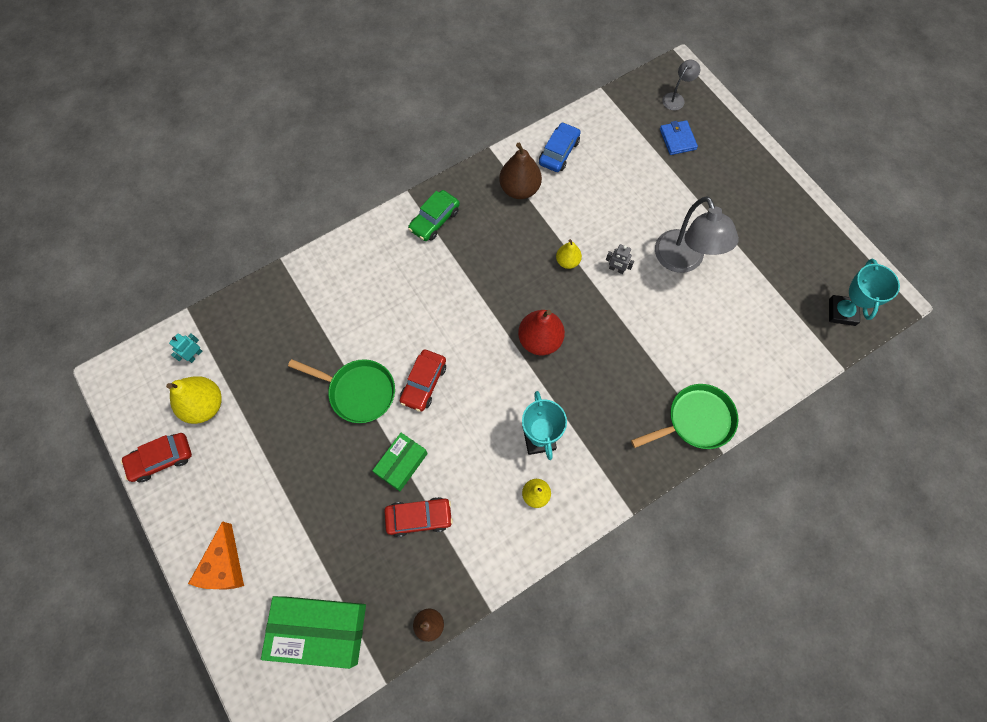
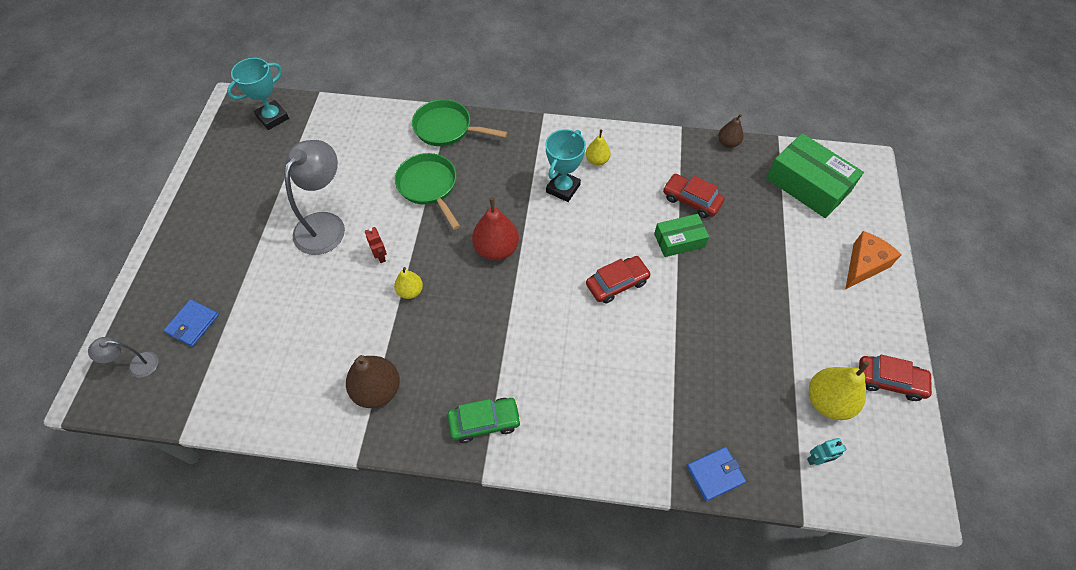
camera: 140 degrees left, 10 degrees down
green pan [288,359,395,423] -> green pan moved to [395,153,460,230]
blue car [539,122,580,172] -> none
grey robot [606,244,634,274] -> red robot [365,227,387,263]
none -> blue wallet [687,447,746,501]

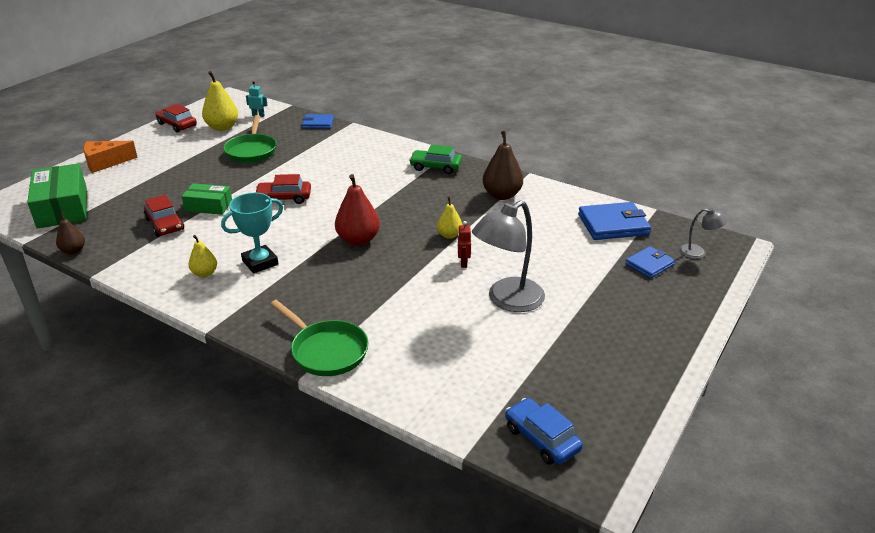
camera: 155 degrees left, 25 degrees down
turquoise trophy [227,58,289,130] -> blue car [505,398,583,465]
green pan [395,153,460,230] -> green pan moved to [223,115,277,163]
none -> blue wallet [578,202,651,240]

